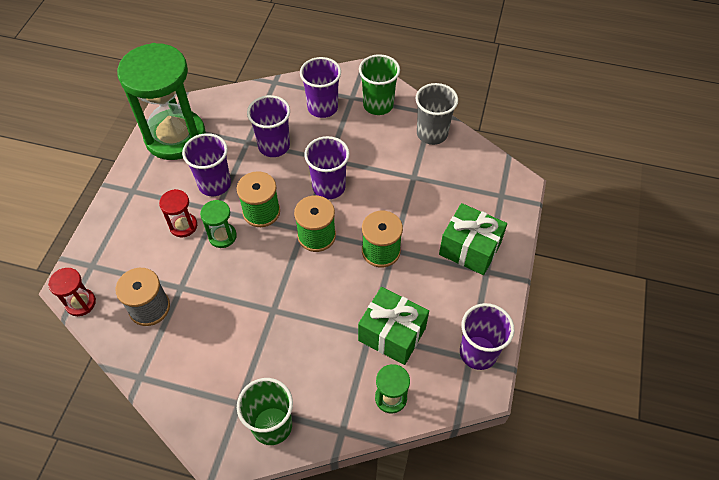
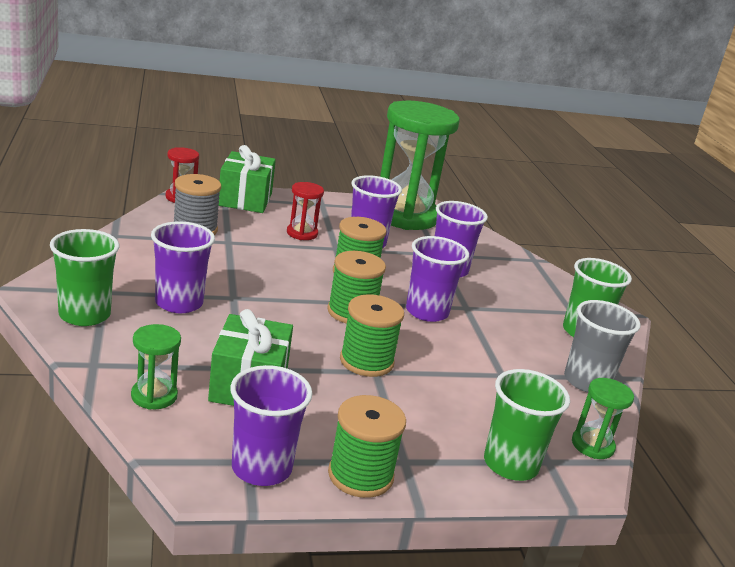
camera: 60 degrees right, 30 degrees down
green hourglass [200,200,237,248] -> green hourglass moved to [572,378,634,459]
purple cup [300,57,341,118] -> purple cup moved to [151,221,215,313]
green gift [439,203,507,275] -> green gift moved to [218,145,276,213]
none -> green spool [328,395,406,498]
none -> green cup [484,369,570,481]

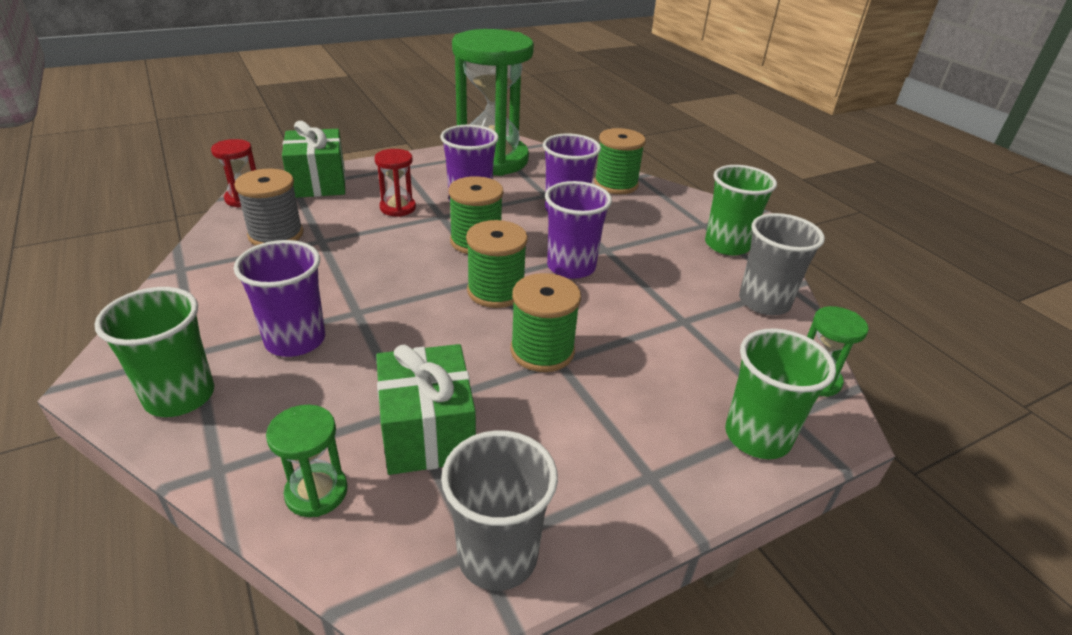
camera: 15 degrees left, 10 degrees up
purple cup [230,365,313,486] -> grey cup [441,430,558,591]
green spool [328,395,406,498] -> green spool moved to [594,128,646,194]

